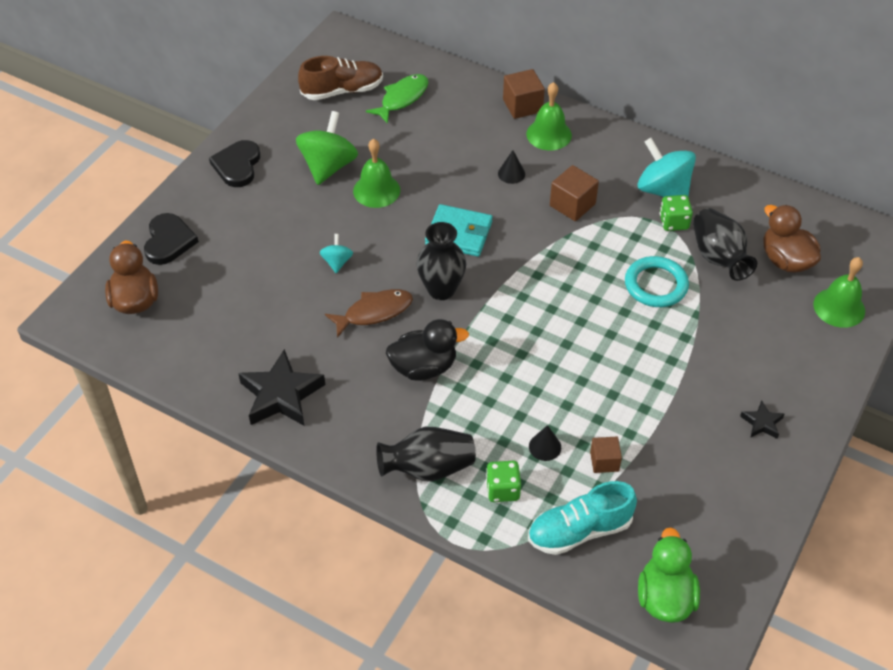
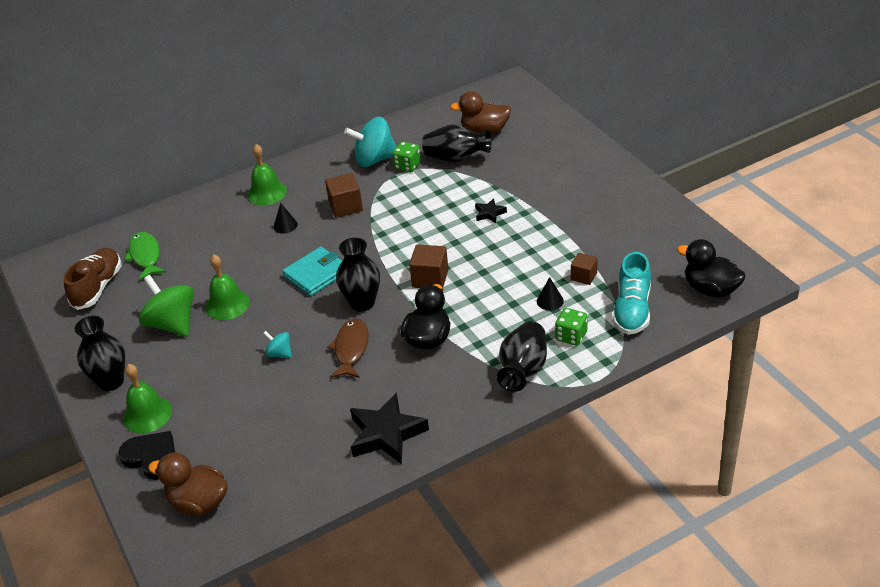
camera: 55 degrees left, 10 degrees down
black heart [209,140,260,187] -> black vase [74,316,125,391]
brown cube [503,69,545,119] -> brown cube moved to [409,244,449,288]
turquoise ring [625,256,689,307] -> none
green duck [638,527,700,623] -> black duck [677,239,746,298]
black star [740,400,784,439] -> black star moved to [475,198,507,223]
green bell [813,257,865,328] -> green bell moved to [123,364,172,433]

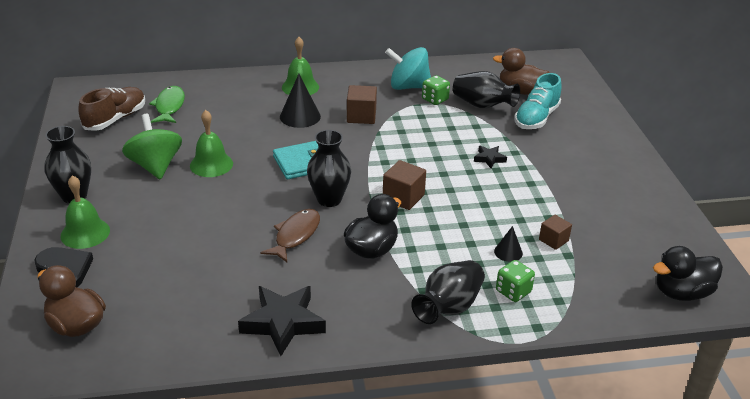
camera: 15 degrees right, 5 degrees down
turquoise spinning top [263,331,292,358] -> none
black cone [274,203,298,234] -> black cone [280,74,321,128], size x1.76
turquoise shoe [612,252,651,335] -> turquoise shoe moved to [514,73,562,129]
black duck [677,239,746,298] -> black duck turned 75 degrees counterclockwise [653,246,723,301]

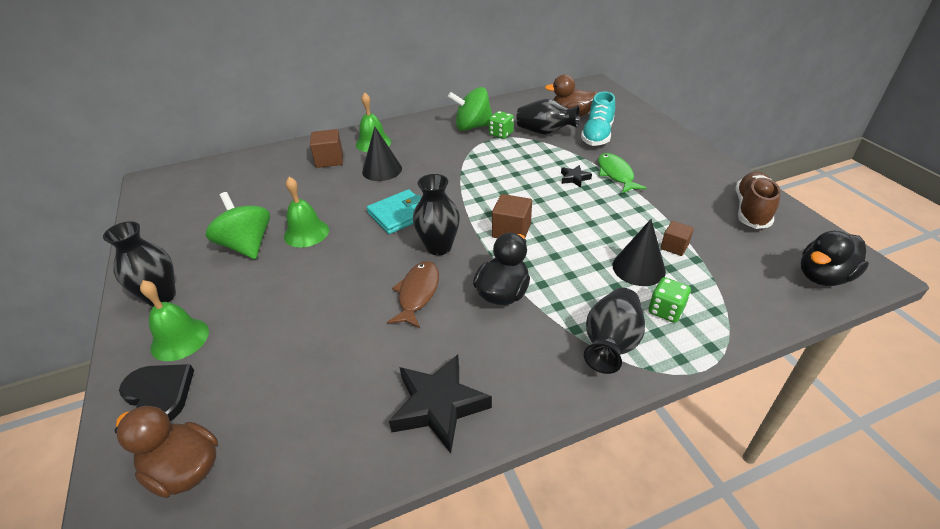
camera: 10 degrees left, 5 degrees up
brown shoe [78,87,145,131] -> brown shoe moved to [736,172,781,229]
green fish [149,86,185,123] -> green fish moved to [598,153,647,193]
brown cube [347,85,377,124] -> brown cube moved to [310,129,343,168]
turquoise spinning top [385,47,431,90] -> green spinning top [448,87,492,131]
black cone [494,226,523,262] -> black cone [612,219,666,286], size x1.76

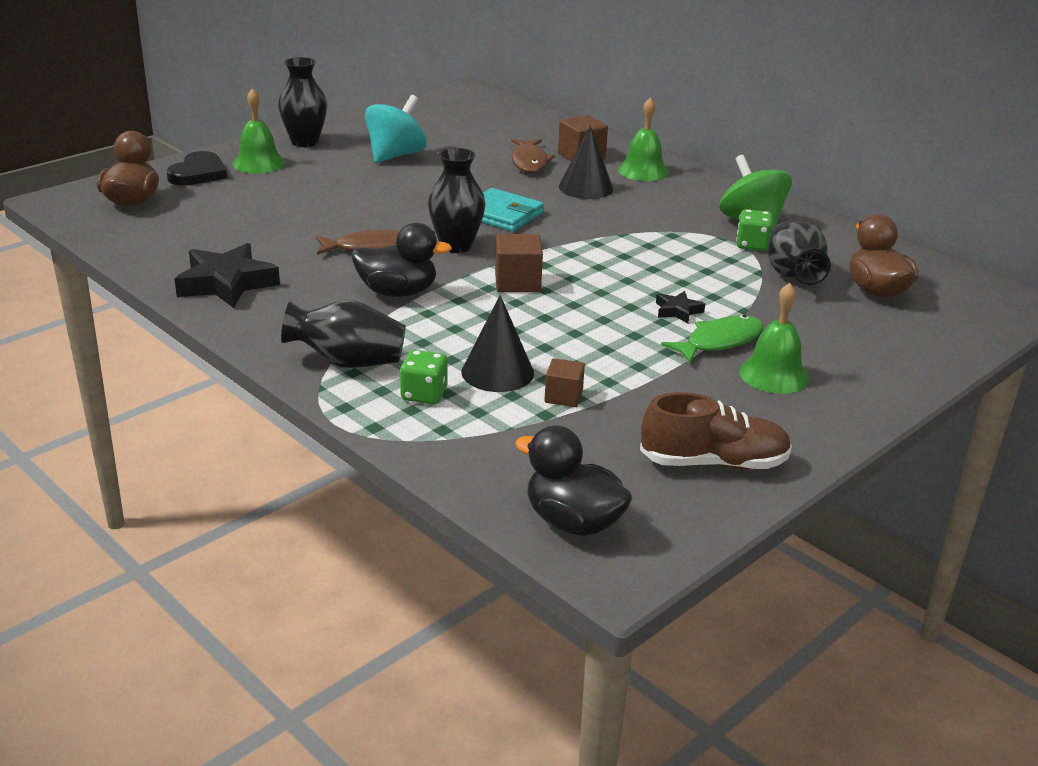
camera: 65 degrees right, 10 degrees down
green spinning top [206,192,270,259] -> turquoise spinning top [365,95,427,163]
green bell [284,177,329,248] -> green bell moved to [739,283,809,394]
turquoise shoe [581,92,615,146] -> none
none -> brown fish [511,139,555,173]

